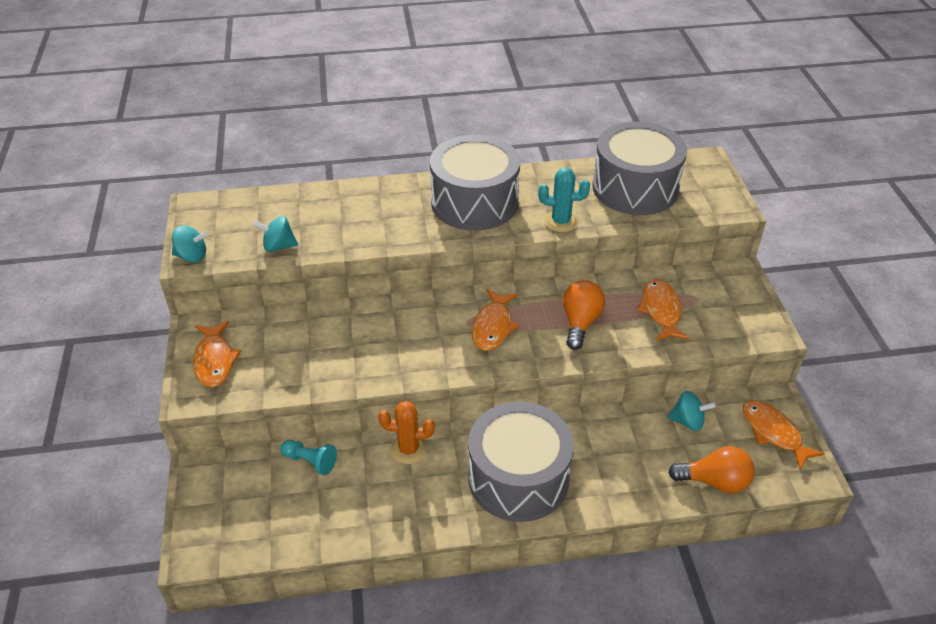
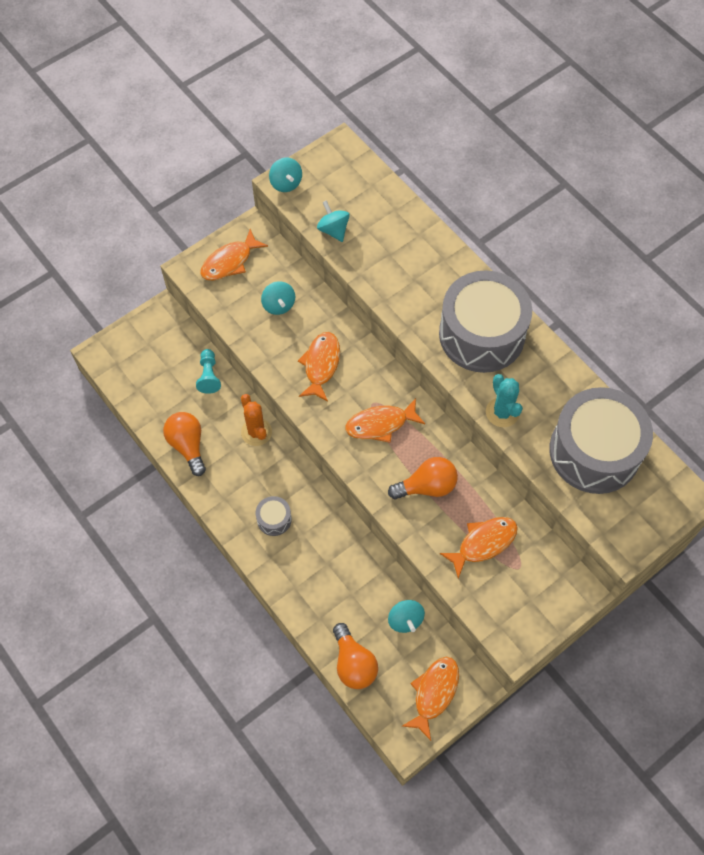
camera: 60 degrees right, 20 degrees up
grey drum [468,402,574,522] -> grey drum [256,496,292,536], size x0.41
none -> orange light bulb [163,412,206,476]
none -> turquoise spinning top [261,282,295,315]
none -> orange fish [298,332,340,402]

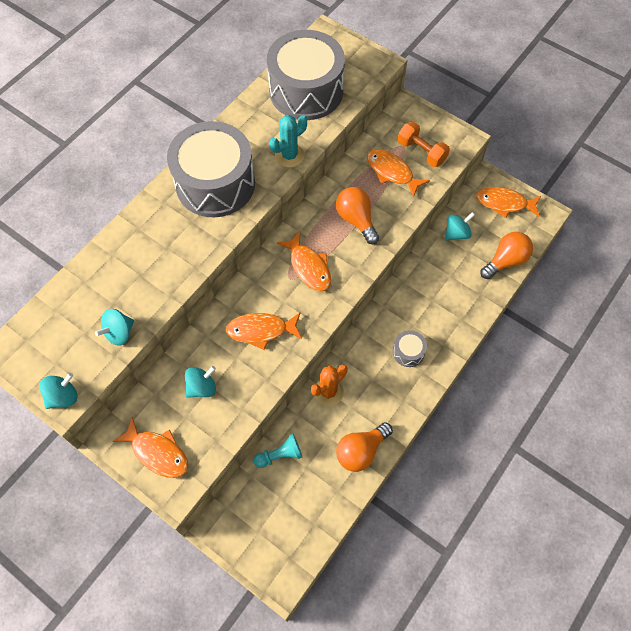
camera: 105 degrees left, 0 degrees up
none -> orange dumbbell [398,122,450,167]

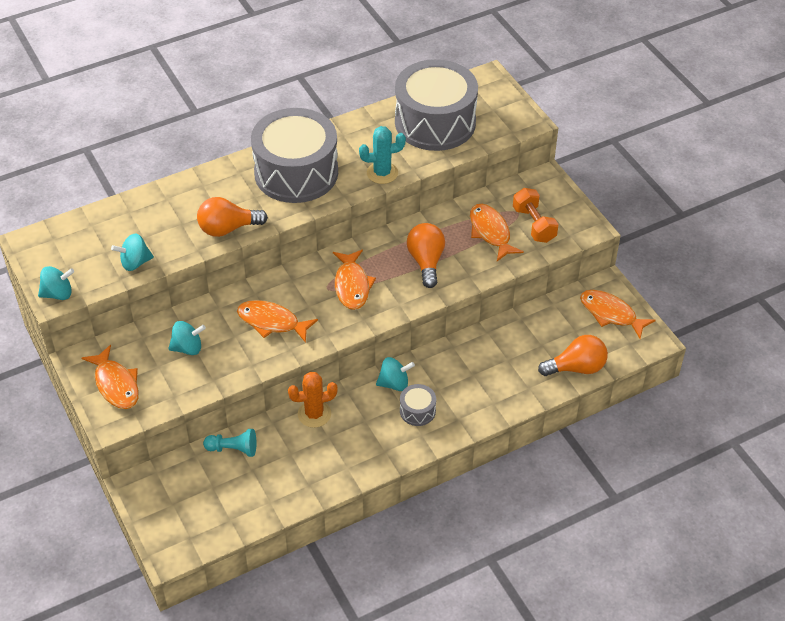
camera: 25 degrees right, 15 degrees down
orange light bulb [336,422,393,472] -> orange light bulb moved to [197,197,268,237]
turquoise spinning top [445,212,475,241] -> turquoise spinning top moved to [376,357,415,391]

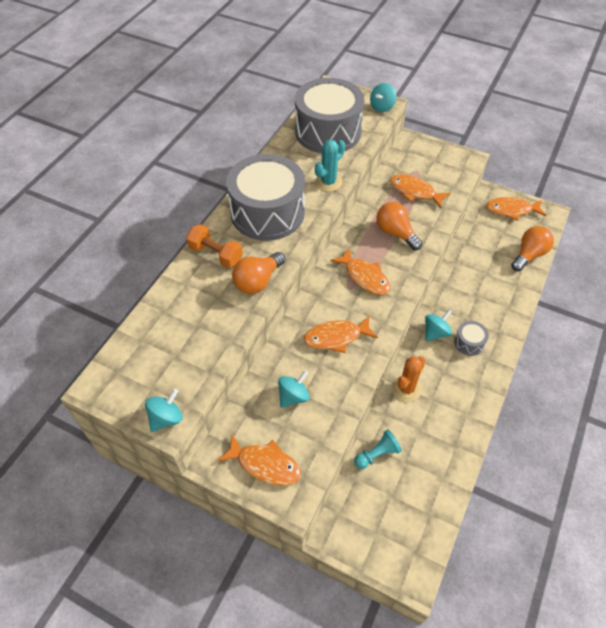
camera: 35 degrees left, 5 degrees up
turquoise spinning top [111,234,154,271] -> turquoise spinning top moved to [370,83,396,112]
orange dumbbell [513,188,559,243] -> orange dumbbell moved to [186,224,243,268]

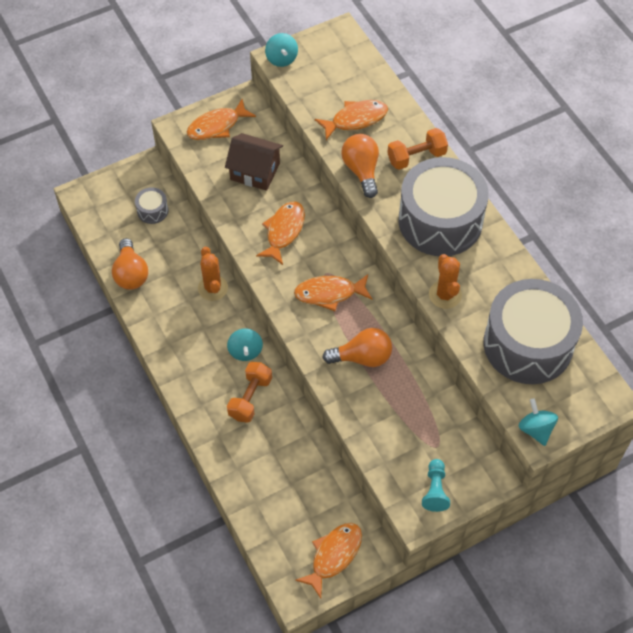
camera: 125 degrees right, 5 degrees up
turquoise spinning top [278,370,309,408] -> brown house [225,133,283,191]
turquoise cactus [315,140,345,192] -> orange cactus [429,254,462,309]
turquoise pawn [354,429,402,469] -> turquoise pawn moved to [422,459,450,512]
orange fish [390,174,451,208] -> orange fish moved to [315,100,388,140]
grey drum [454,321,489,356] -> grey drum moved to [135,187,168,224]
orange light bulb [511,226,554,271] -> orange light bulb moved to [112,238,148,290]
none -> orange dumbbell [227,362,272,423]

